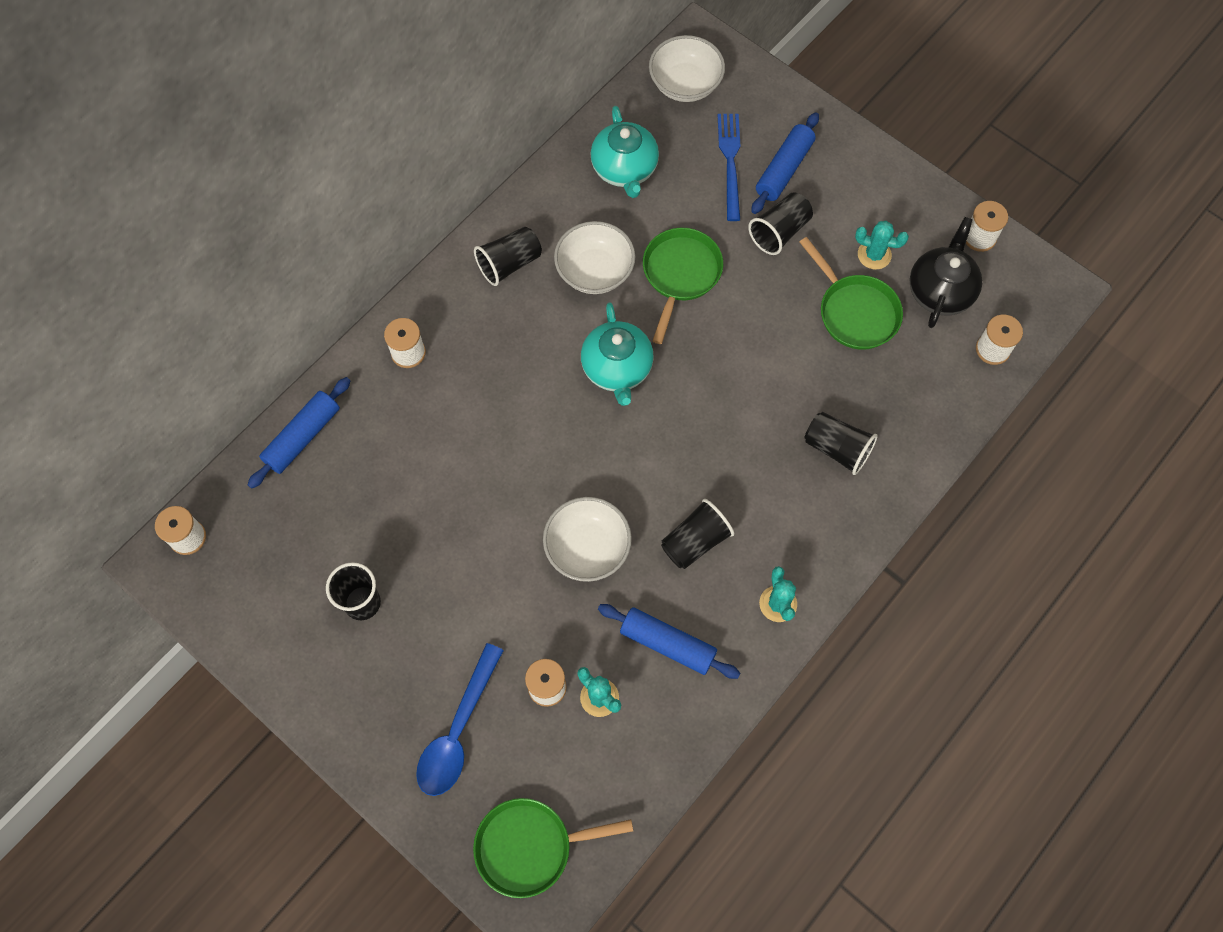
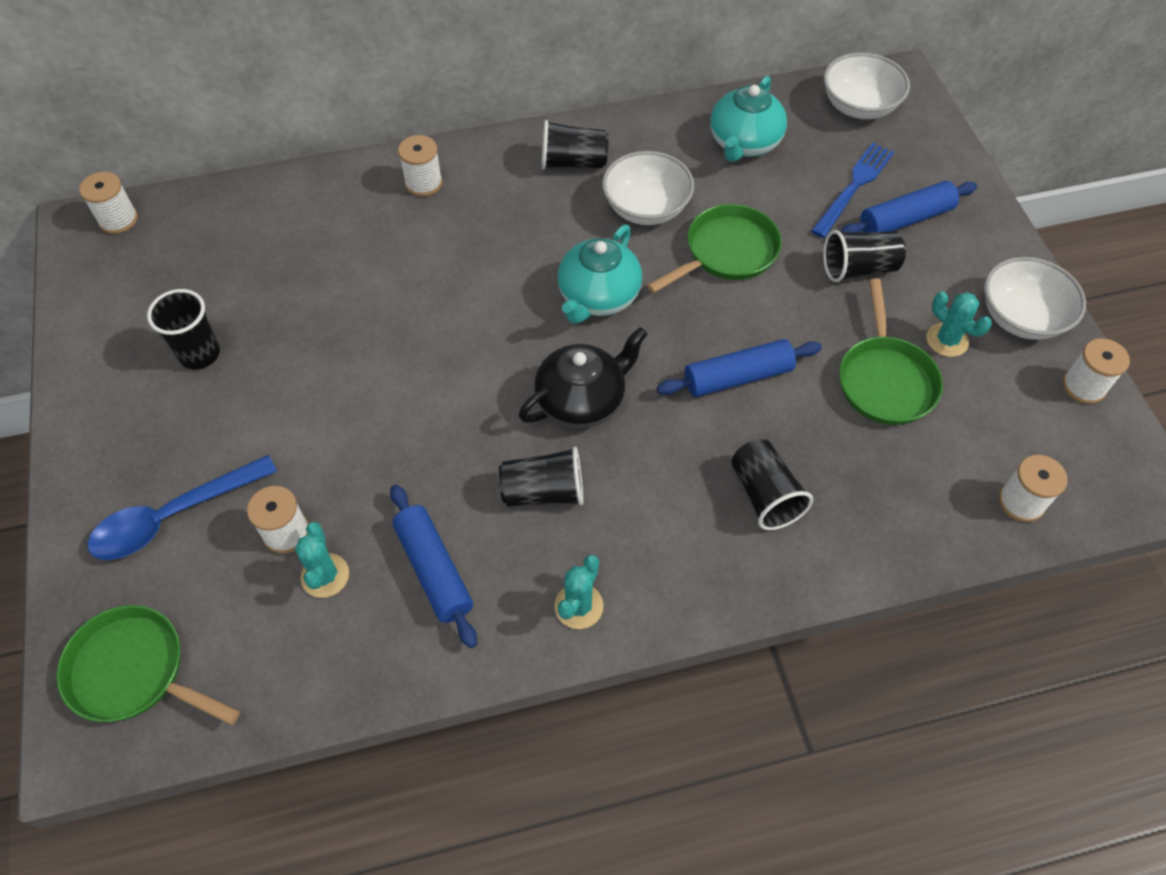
camera: 35 degrees right, 10 degrees down
blue rolling pin [248,377,351,489] -> blue rolling pin moved to [657,339,822,397]
white bowl [543,497,632,582] -> white bowl moved to [984,257,1086,340]
black teapot [910,217,982,328] -> black teapot moved to [519,327,648,428]

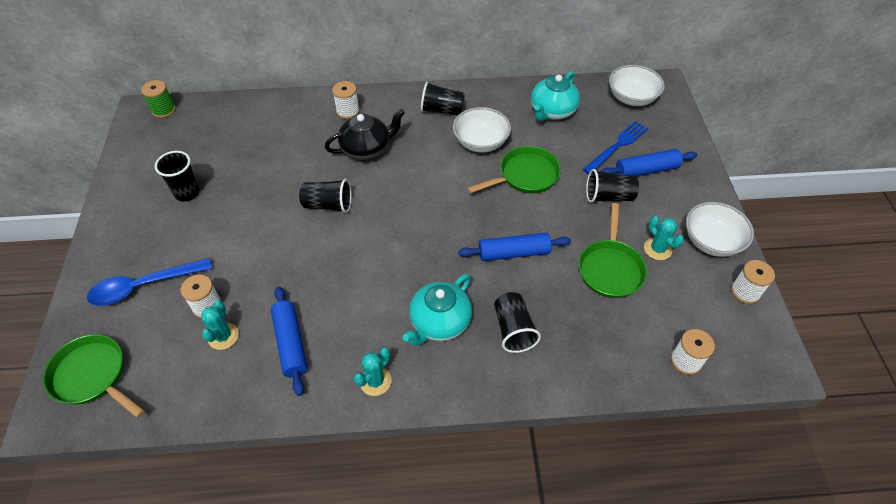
camera: 10 degrees right, 5 degrees down
white spool [79,172,138,234] -> green spool [141,80,176,118]
black cup [499,446,583,506] -> black cup moved to [299,179,352,213]
black teapot [519,327,648,428] -> black teapot moved to [325,109,405,161]
turquoise teapot [557,224,642,324] -> turquoise teapot moved to [403,274,472,346]

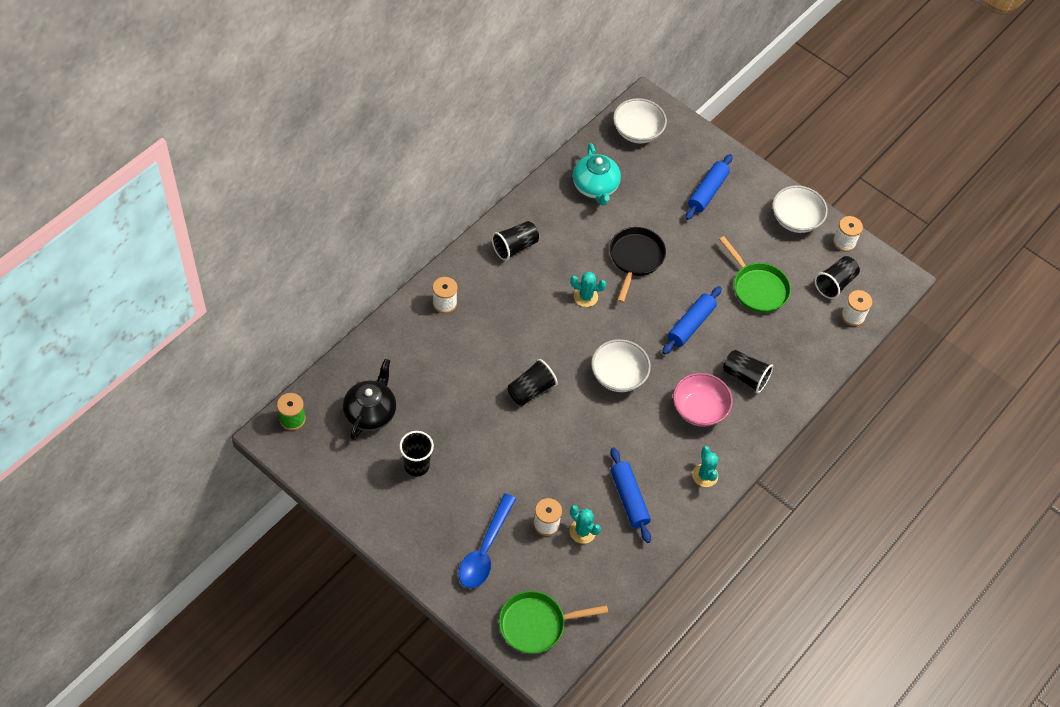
camera: 50 degrees left, 5 degrees up
blue rolling pin [271,287,307,396] -> blue rolling pin turned 45 degrees clockwise [610,448,651,543]
black teapot [325,109,405,161] -> black teapot moved to [343,359,396,440]
turquoise teapot [403,274,472,346] -> pink bowl [673,373,733,427]
white bowl [453,107,511,153] -> white bowl moved to [591,339,651,392]
green pan [467,146,561,193] -> black pan [610,227,666,303]
blue fork [583,121,648,174] -> none
black cup [586,169,639,203] -> black cup moved to [814,256,860,299]
turquoise cactus [644,216,684,260] -> turquoise cactus moved to [570,272,607,307]

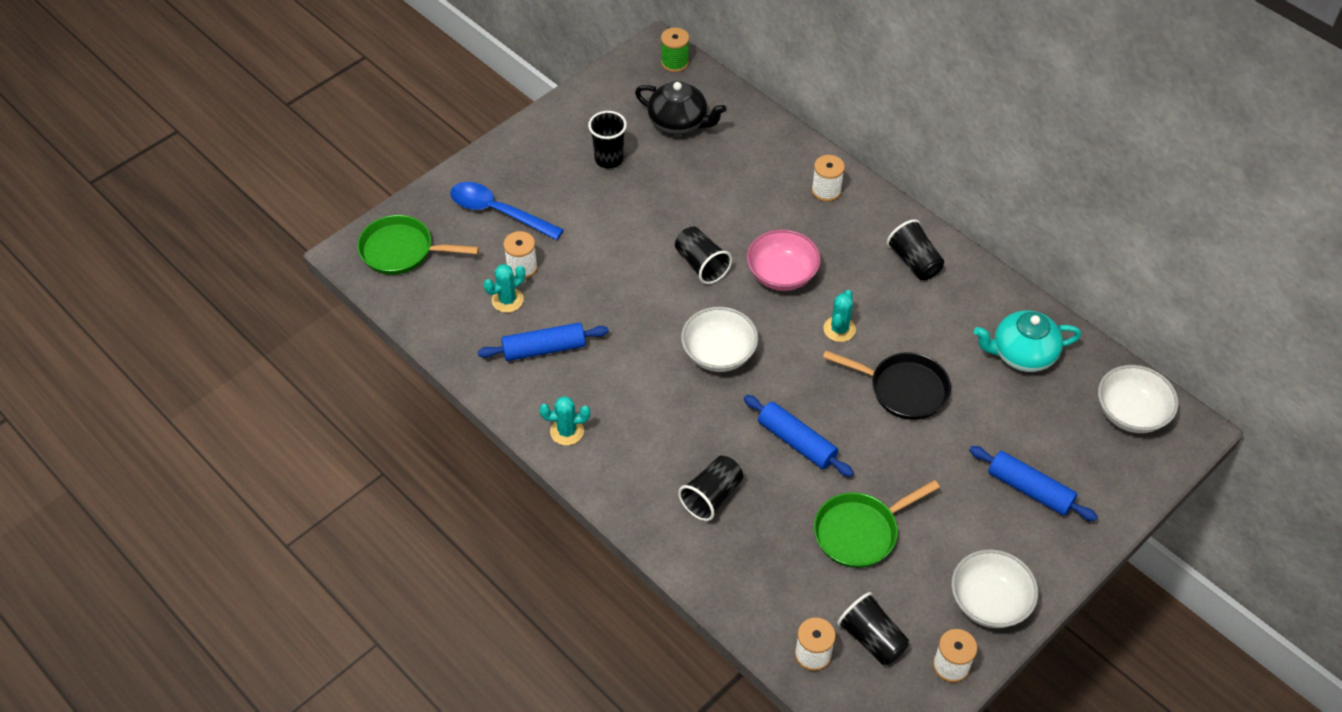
camera: 100 degrees right, 5 degrees down
green pan [499,591,608,654] -> green pan turned 75 degrees counterclockwise [358,215,479,275]
pink bowl [673,373,733,427] -> pink bowl moved to [746,229,821,291]

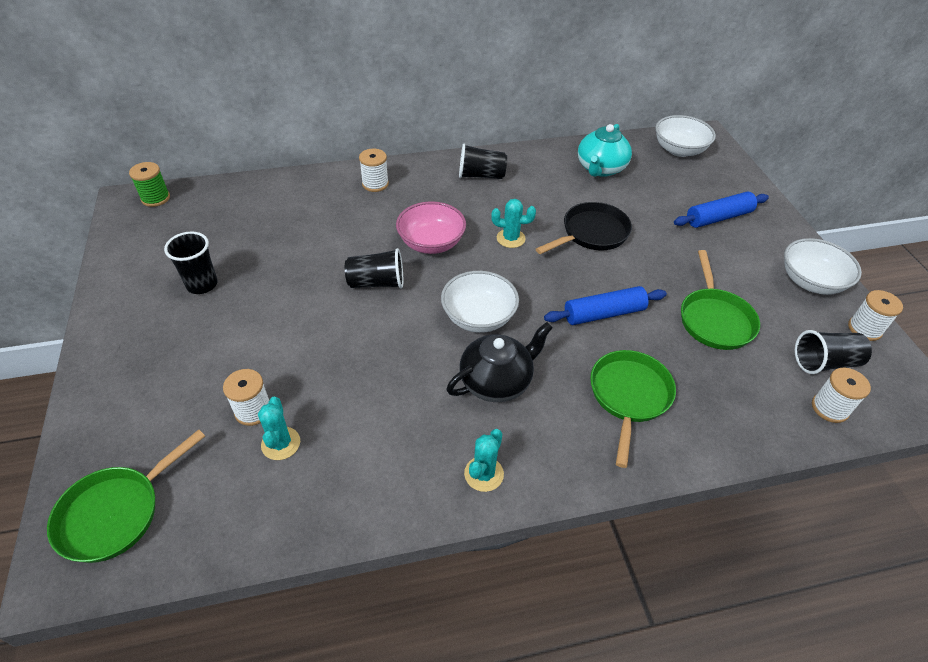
camera: 60 degrees left, 5 degrees down
blue spoon [450,182,564,240] -> none
blue rolling pin [478,323,609,361] -> none
black teapot [635,81,726,135] -> black teapot moved to [447,322,553,402]
black cup [678,456,743,521] -> green pan [590,350,676,468]
turquoise cactus [823,290,856,342] -> turquoise cactus turned 45 degrees counterclockwise [491,199,536,248]

